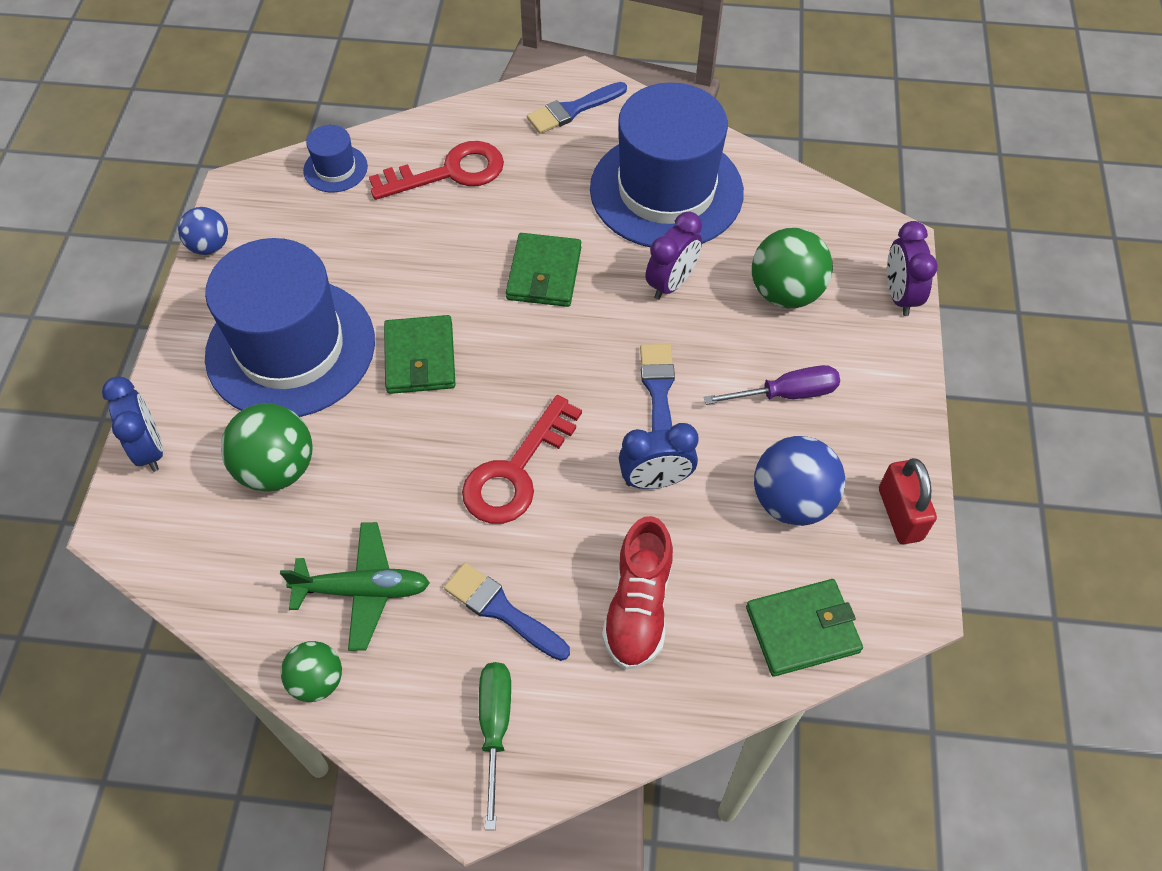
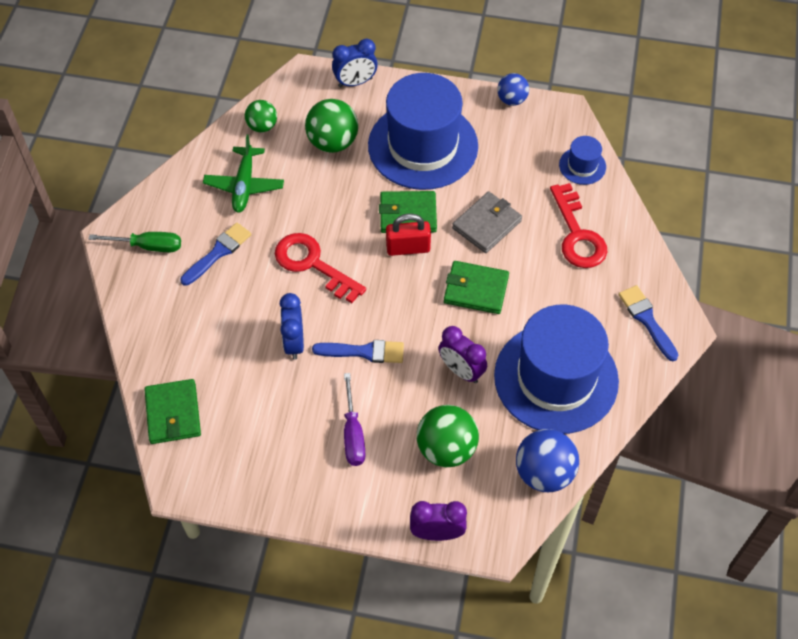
camera: 95 degrees right, 0 degrees up
green ball [281,641,342,702] -> green ball moved to [245,100,277,132]
red shoe [602,516,673,670] -> none
blue ball [754,436,845,526] -> blue ball moved to [516,429,579,492]
red padlock [879,458,937,544] -> red padlock moved to [386,213,431,256]
none -> grey wallet [452,191,522,253]

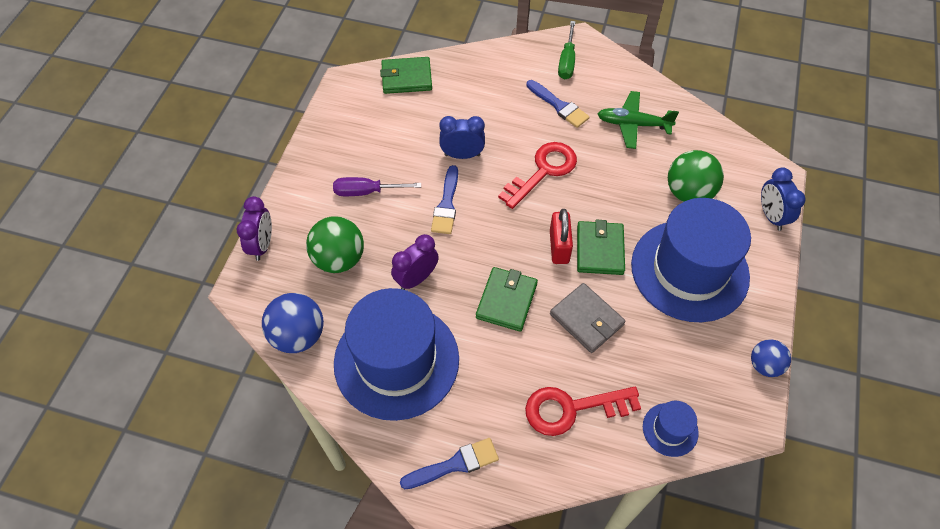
camera: 95 degrees right, 0 degrees up
green ball [245,100,277,132] -> none

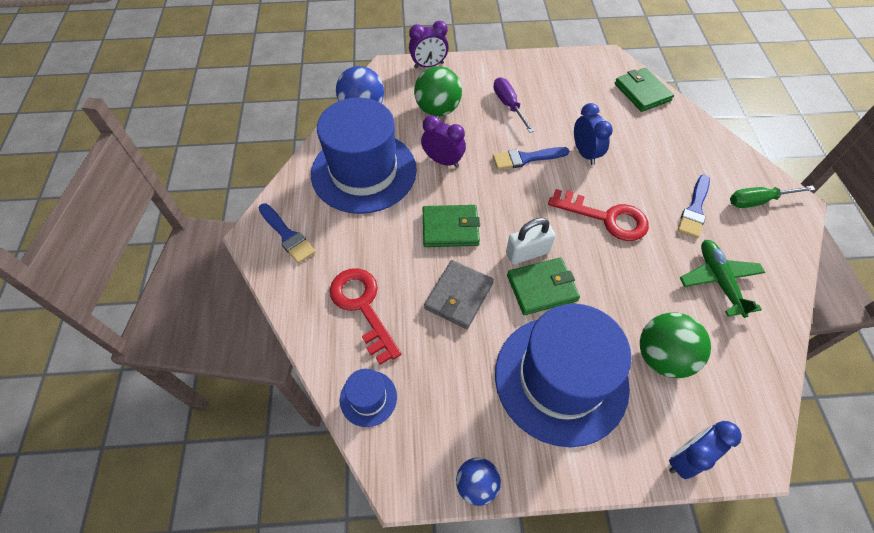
camera: 70 degrees right, 0 degrees up
red padlock [550,209,573,264] -> white padlock [506,218,555,265]

